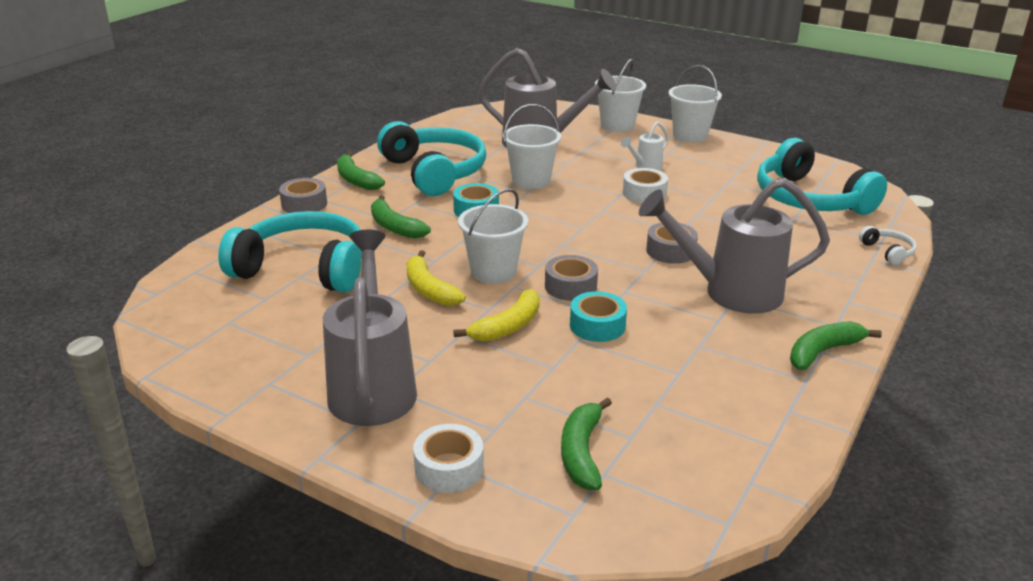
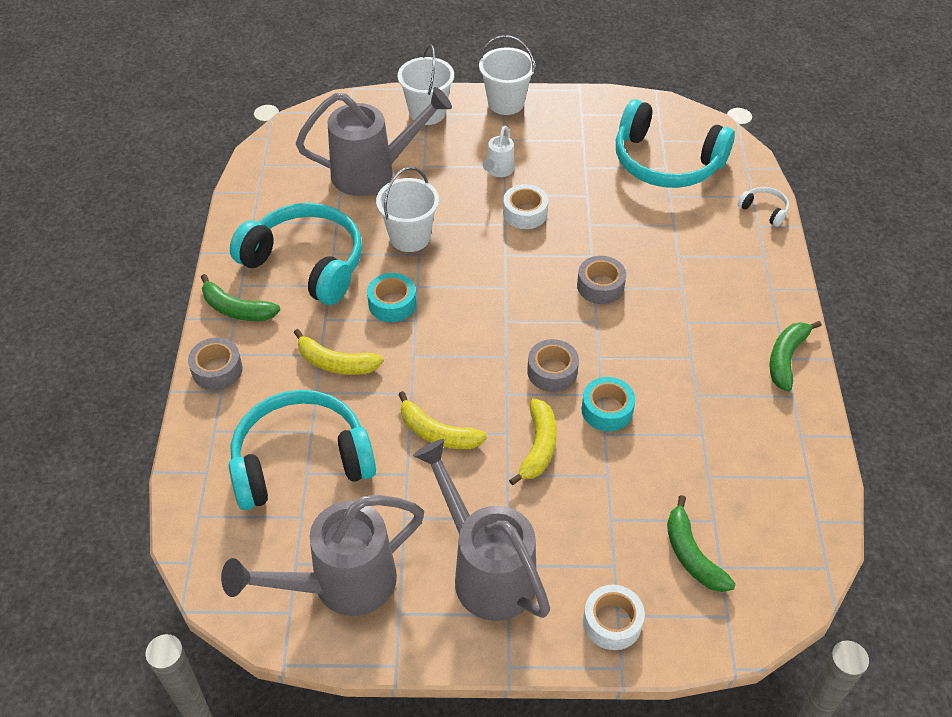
camera: 30 degrees left, 20 degrees up
green banana [371,195,431,239] -> yellow banana [294,329,384,375]
white bucket [458,188,528,284] -> none
grey watering can [639,178,830,314] -> grey watering can moved to [221,495,424,616]

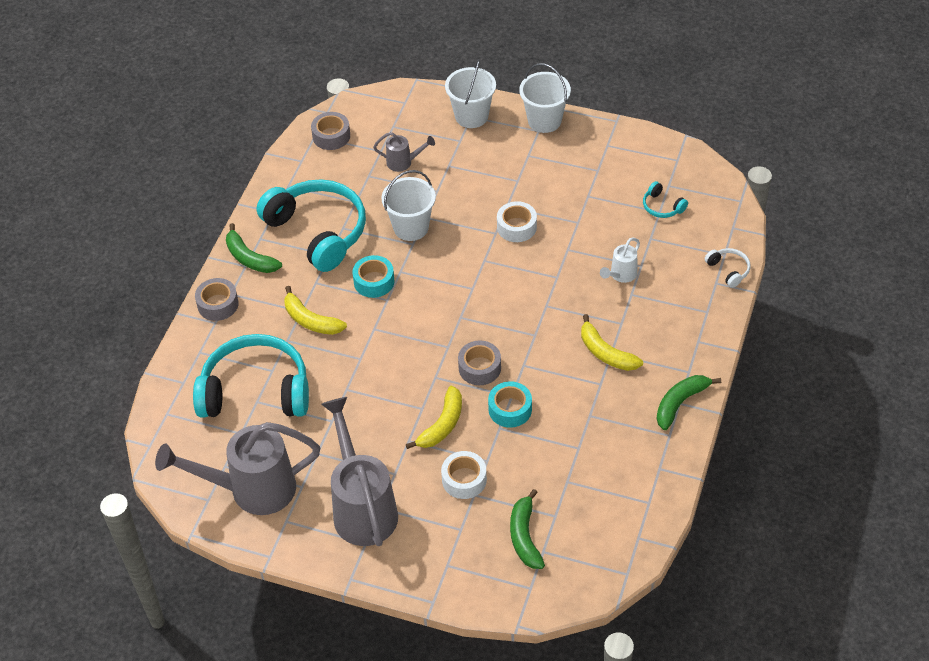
camera: 20 degrees right, 0 degrees up
grey watering can [296,87,452,196] -> grey watering can [373,132,435,172], size x0.46
yellow banana [398,391,487,449] -> yellow banana moved to [581,314,643,371]
white watering can [483,126,515,177] -> white watering can moved to [600,237,640,283]
grey tape [577,256,626,304] -> grey tape moved to [311,112,350,150]
white tape [583,585,645,650] -> white tape moved to [441,451,487,499]
turquoise headphones [616,99,735,188] -> turquoise headphones [643,181,688,218], size x0.41

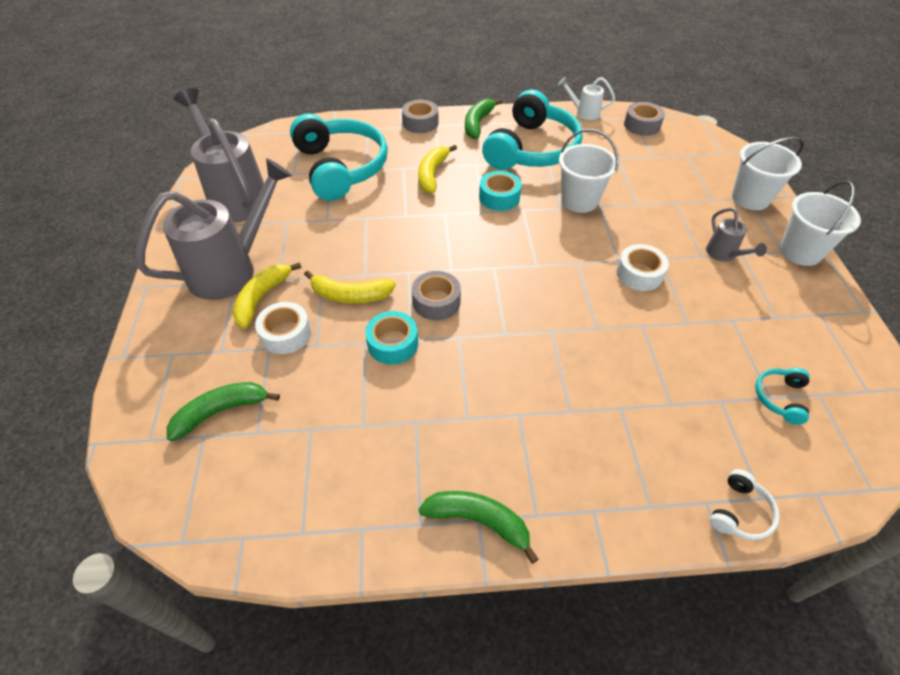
camera: 65 degrees right, 0 degrees up
grey watering can [373,132,435,172] -> grey watering can moved to [706,207,767,261]
yellow banana [581,314,643,371] -> yellow banana moved to [232,262,301,329]
white watering can [600,237,640,283] -> white watering can moved to [558,77,615,120]

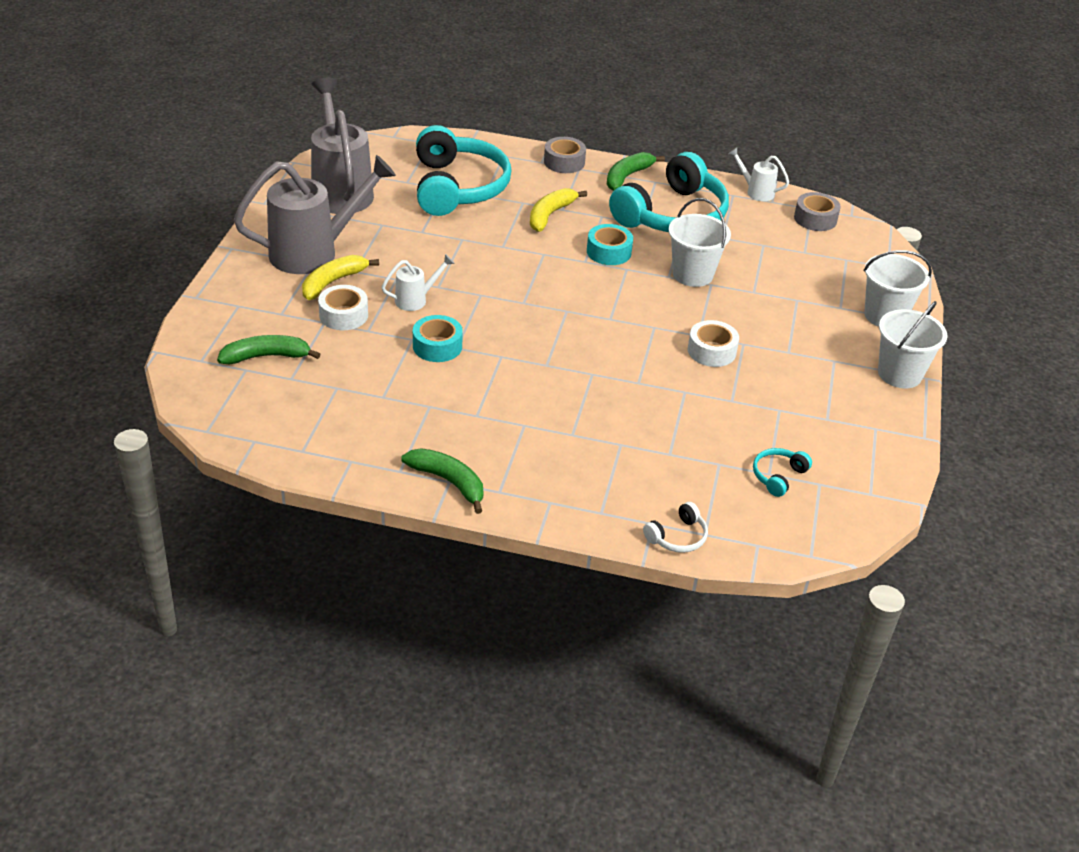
camera: 15 degrees right, 10 degrees down
yellow banana [304,270,396,303] -> white watering can [382,254,455,311]
grey tape [412,271,461,320] -> none
grey watering can [706,207,767,261] -> none

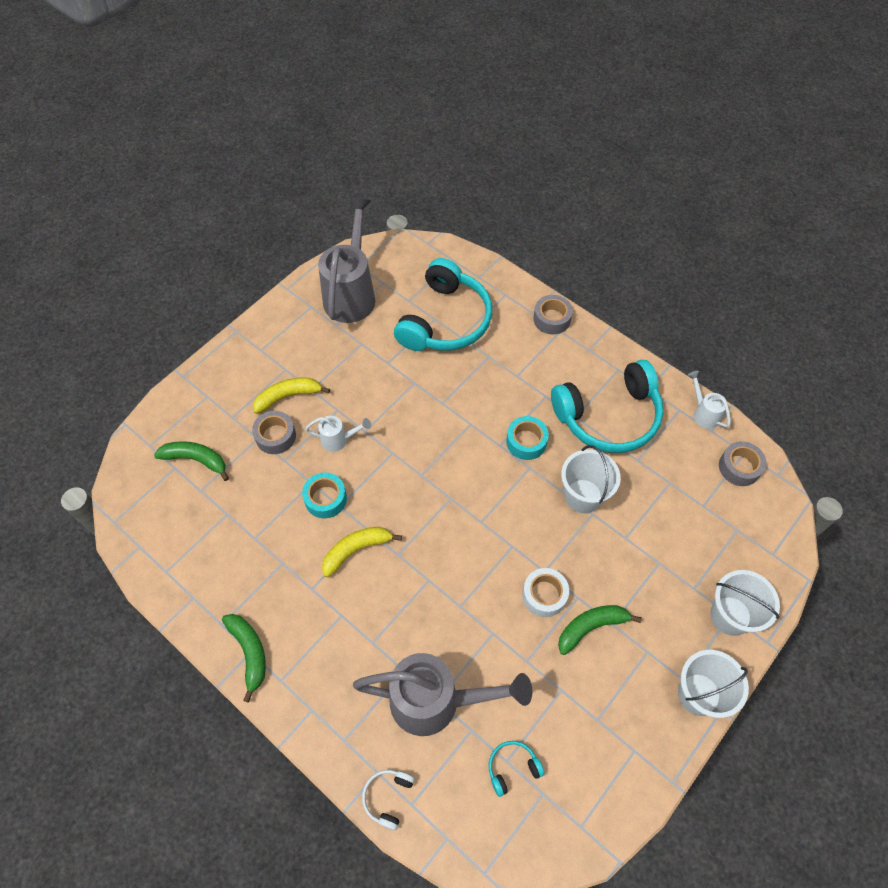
camera: 30 degrees right, 20 degrees up
grey watering can [234,155,396,274] -> grey watering can moved to [353,653,532,736]
white tape [318,285,368,330] -> grey tape [252,411,296,454]
yellow banana [530,188,587,232] -> yellow banana moved to [322,526,402,578]
green banana [607,152,665,191] -> green banana moved to [558,605,642,655]
white headphones [643,502,708,553] -> white headphones turned 120 degrees clockwise [362,770,415,831]

